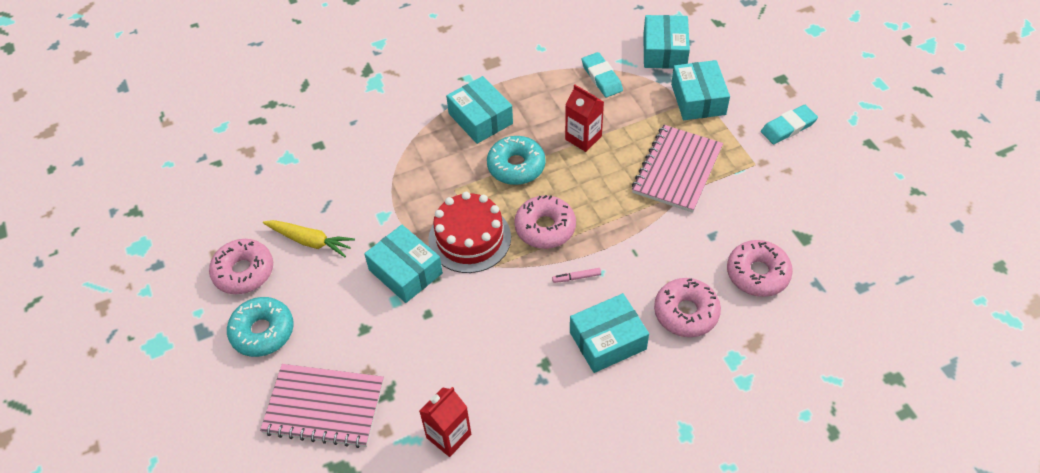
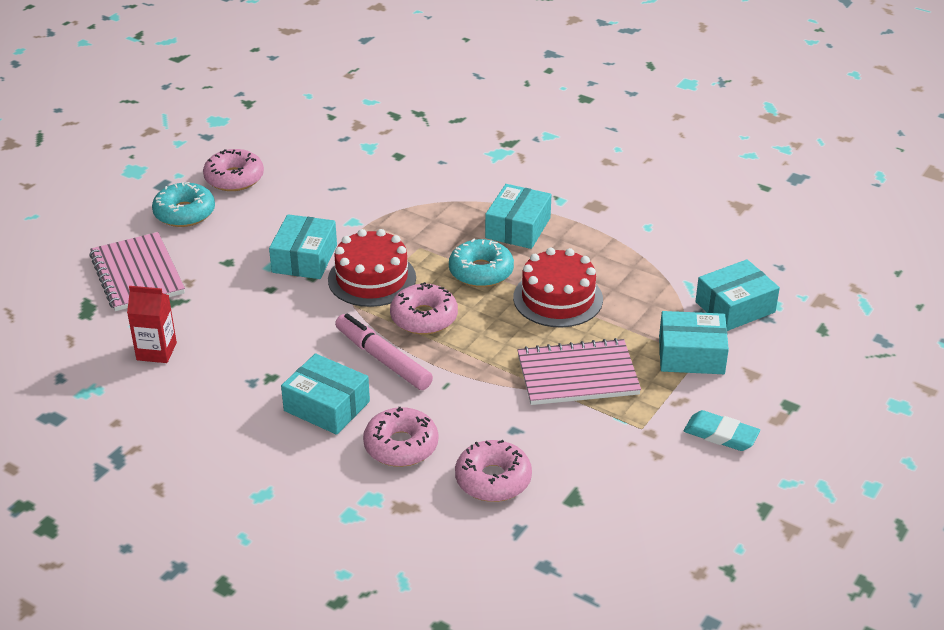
camera: 55 degrees right, 15 degrees down
yellow carrot [263,220,355,257] -> none
pink marker [552,268,601,283] -> pink marker [335,314,433,390], size x2.40
red carton [565,84,604,152] -> red cake [513,248,603,327]
turquoise eraser [582,52,623,97] -> none
turquoise box [671,60,730,120] -> turquoise box turned 45 degrees clockwise [659,311,729,374]

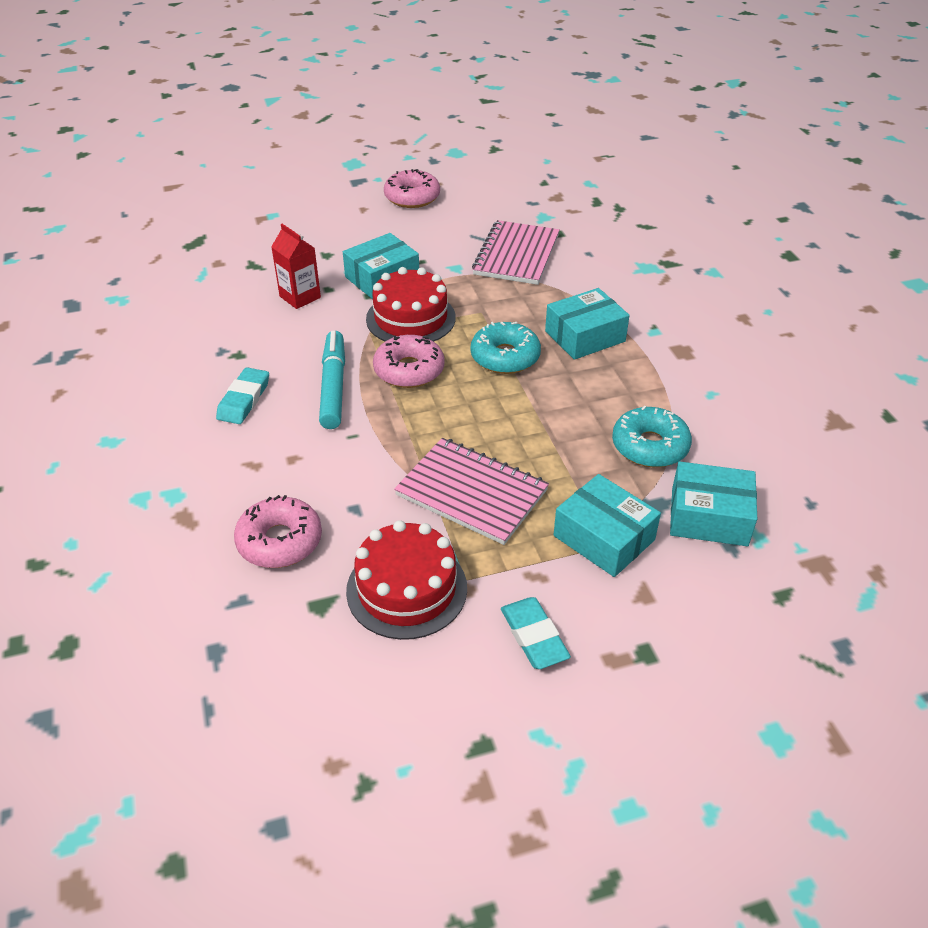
camera: 40 degrees right, 5 degrees up
pink notebook [89,232,185,311] -> pink notebook moved to [472,220,560,285]
red carton [127,286,177,363] -> red carton moved to [271,224,321,309]
turquoise donut [152,182,215,227] -> turquoise donut moved to [612,405,692,467]
turquoise box [281,353,370,435] -> turquoise eraser [216,367,269,424]
pink marker [335,314,433,390] -> turquoise marker [319,331,345,429]
pink donut [363,407,438,467] -> none
red cake [513,248,603,327] -> red cake moved to [346,520,467,640]

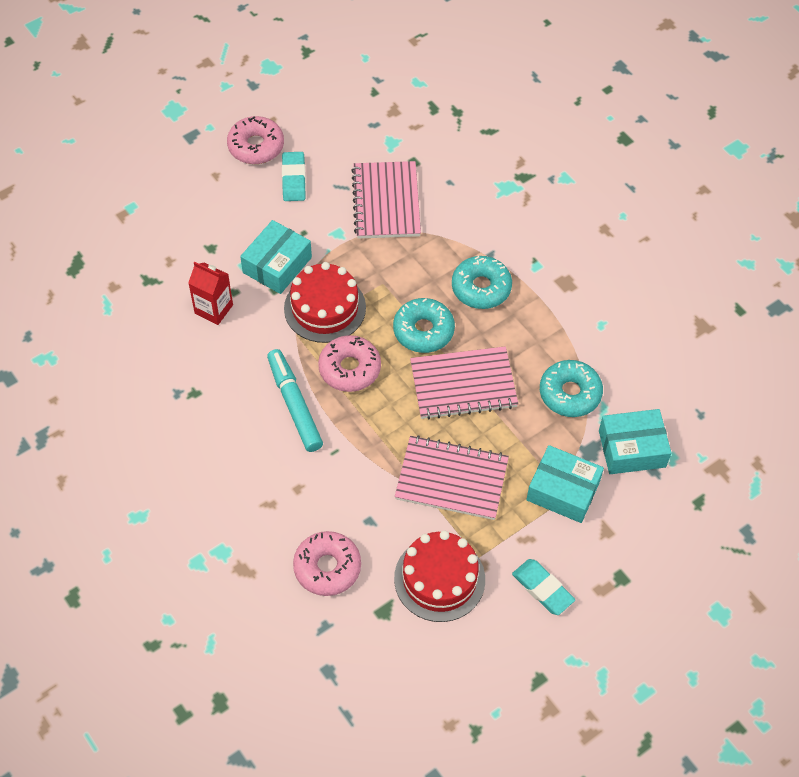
camera: 20 degrees left, 15 degrees up
turquoise eraser [216,367,269,424] -> turquoise eraser moved to [282,152,306,201]
turquoise box [545,288,630,360] -> turquoise donut [452,256,512,309]
none -> pink notebook [410,346,518,420]

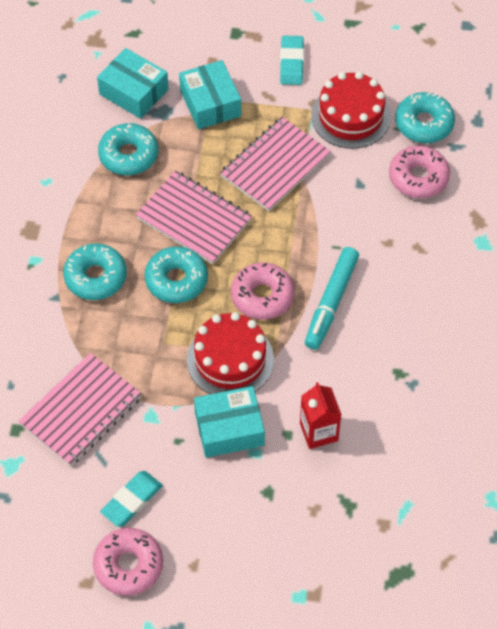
camera: 135 degrees left, 0 degrees up
pink notebook [395,435,509,520] -> pink notebook turned 75 degrees clockwise [220,117,331,211]
none -> turquoise donut [395,92,455,143]

